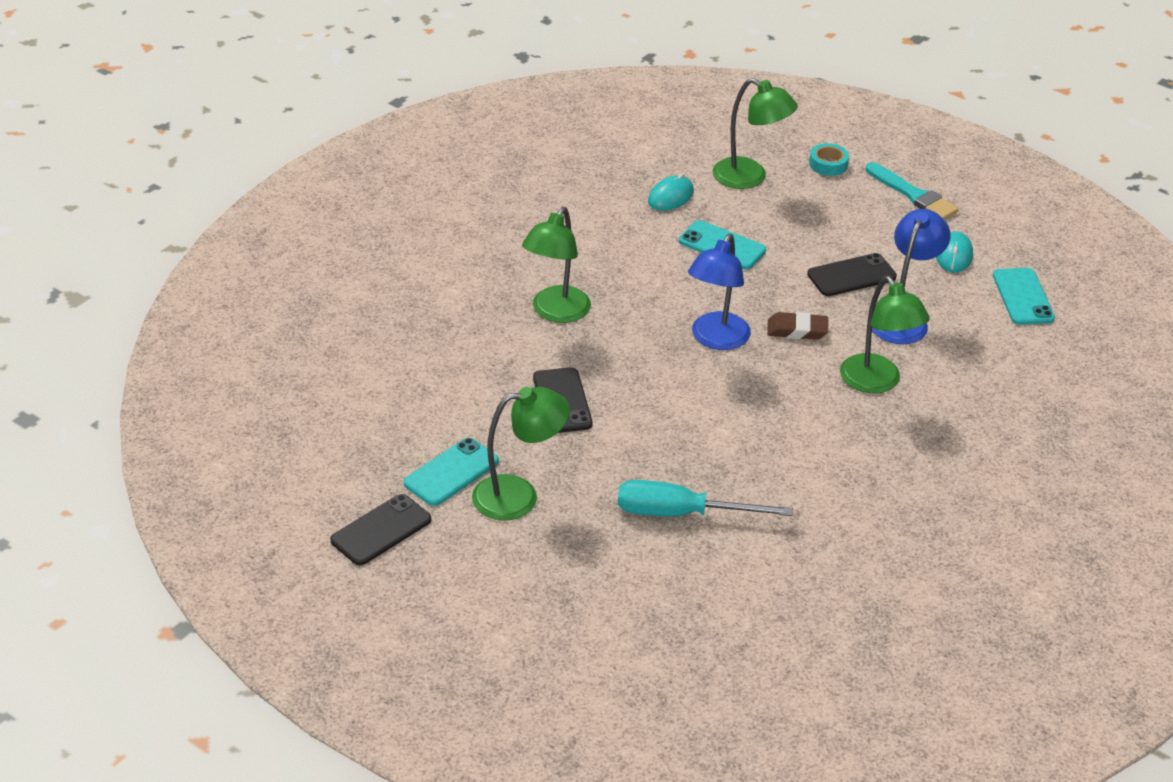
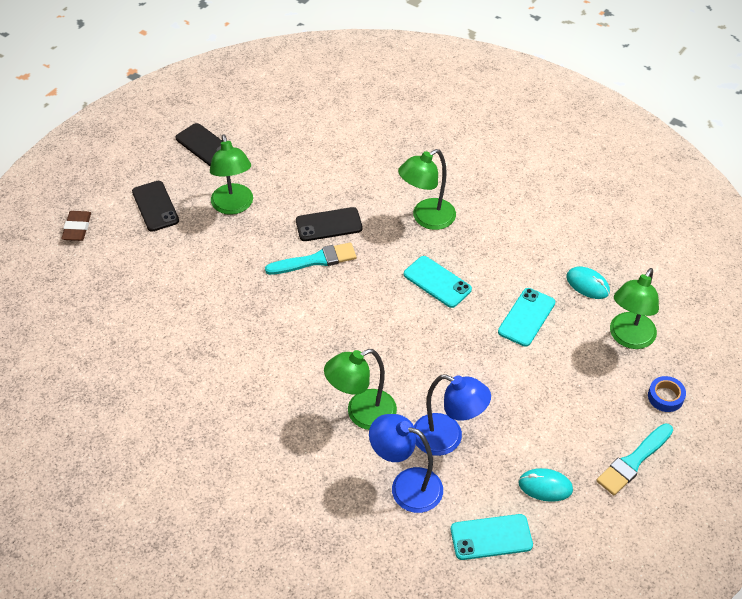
camera: 90 degrees right, 10 degrees up
turquoise phone [404,438,499,506] -> turquoise phone moved to [404,256,472,308]
green lamp [522,207,591,323] -> green lamp turned 60 degrees counterclockwise [398,149,456,230]
turquoise screwdriver [618,480,793,517] -> none
blue lamp [688,234,751,350] -> blue lamp moved to [369,414,443,513]
brown eraser [767,312,828,340] -> brown eraser moved to [61,211,91,241]
black phone [807,253,897,296] -> black phone moved to [132,181,179,232]
turquoise tape [809,143,849,176] -> blue tape [648,376,686,412]
none -> turquoise brush [265,242,356,275]

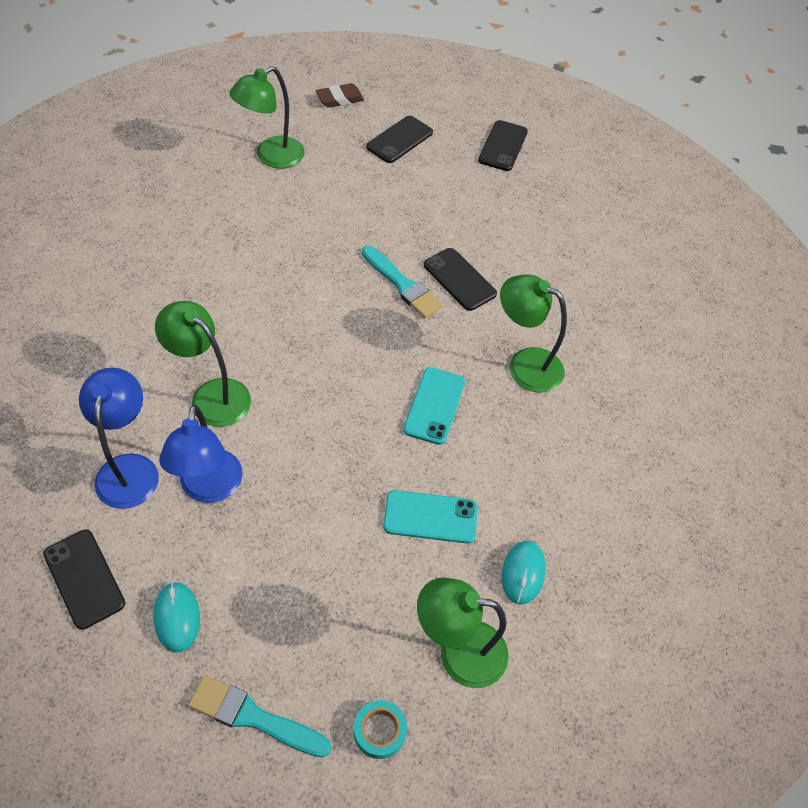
camera: 60 degrees right, 5 degrees up
green lamp [210,134,253,215] -> green lamp moved to [229,66,304,168]
turquoise phone [451,514,533,560] -> black phone [43,530,125,630]
blue tape [648,376,686,412] -> turquoise tape [354,700,407,759]

